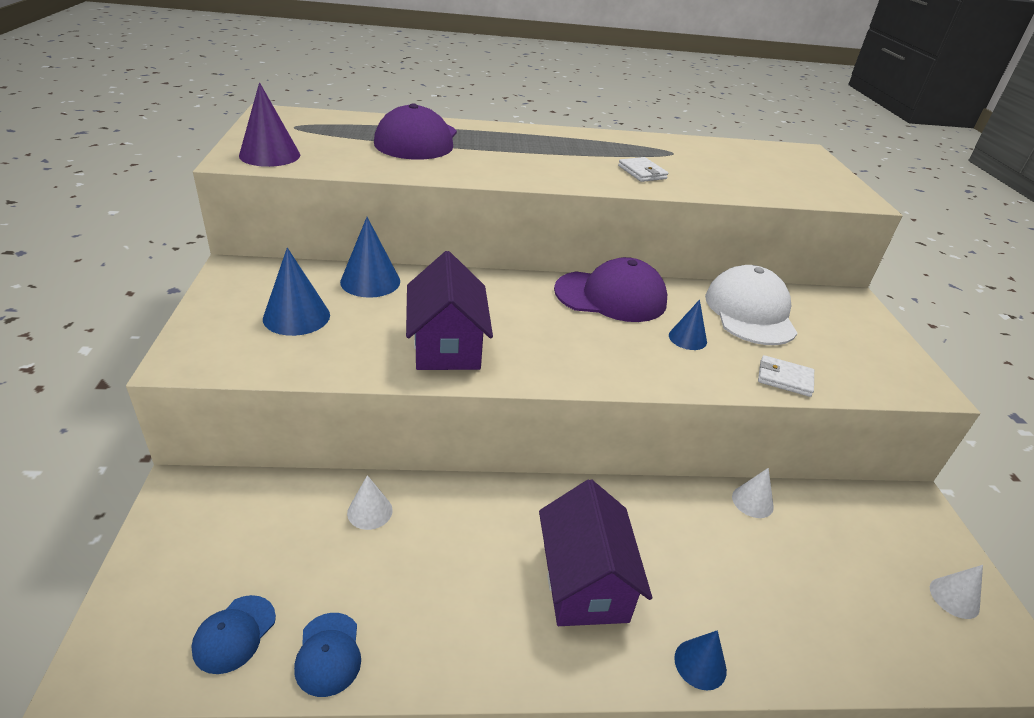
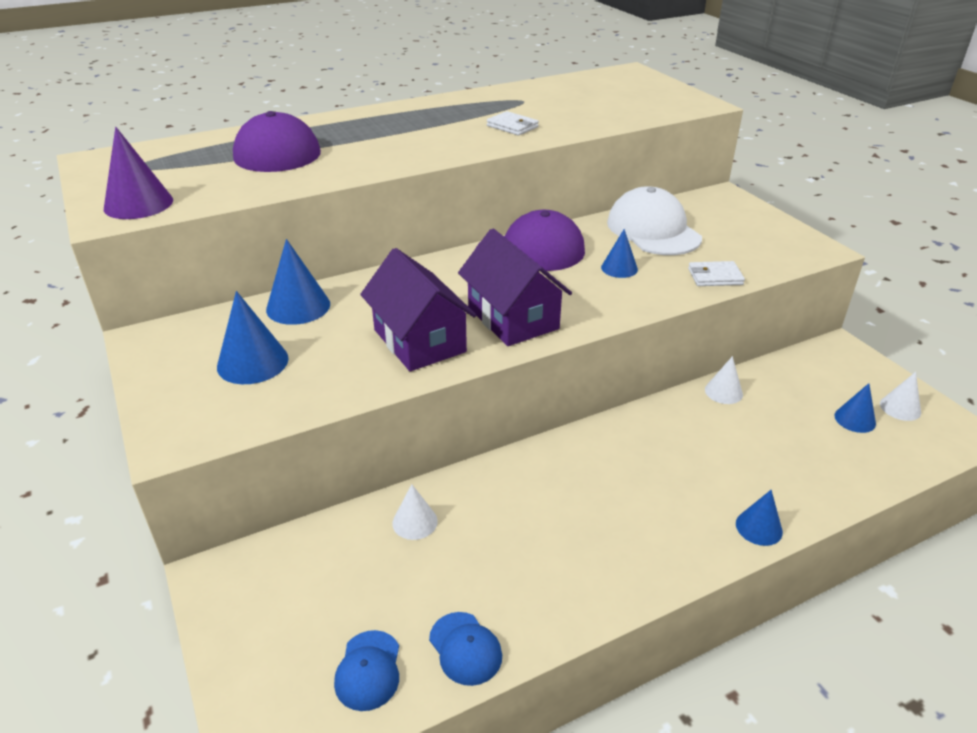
camera: 20 degrees left, 0 degrees up
purple house [539,479,652,626] -> purple house moved to [458,229,572,346]
none -> blue cone [834,383,876,433]

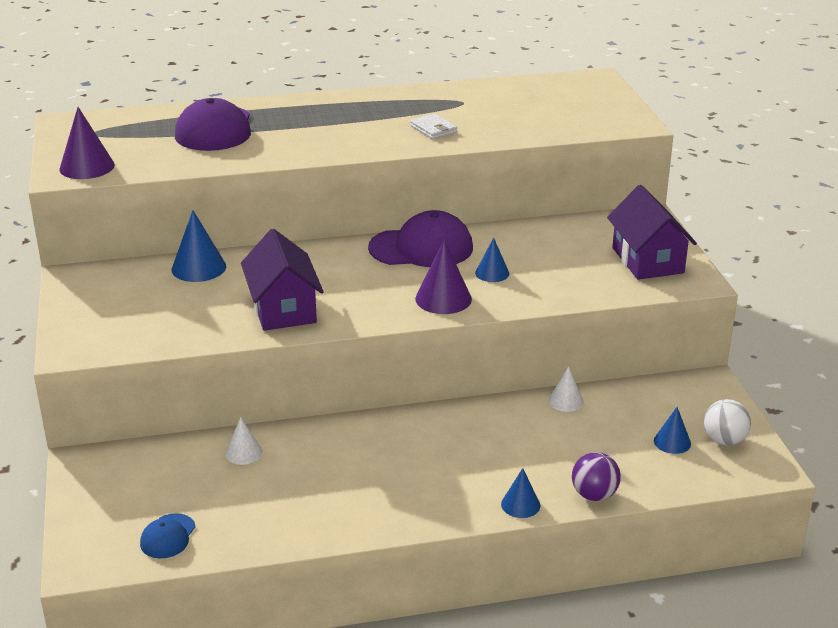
camera: 15 degrees right, 5 degrees down
blue cone [217,291,289,384] -> none
blue cap [429,612,502,686] -> none
purple house [458,229,572,346] -> purple house moved to [607,185,697,280]
white cap [607,186,702,255] -> none
white wallet [688,261,745,286] -> none
white cone [880,372,921,421] -> white ball [704,399,751,445]
none -> purple cone [415,239,472,314]
none -> purple ball [572,452,621,501]

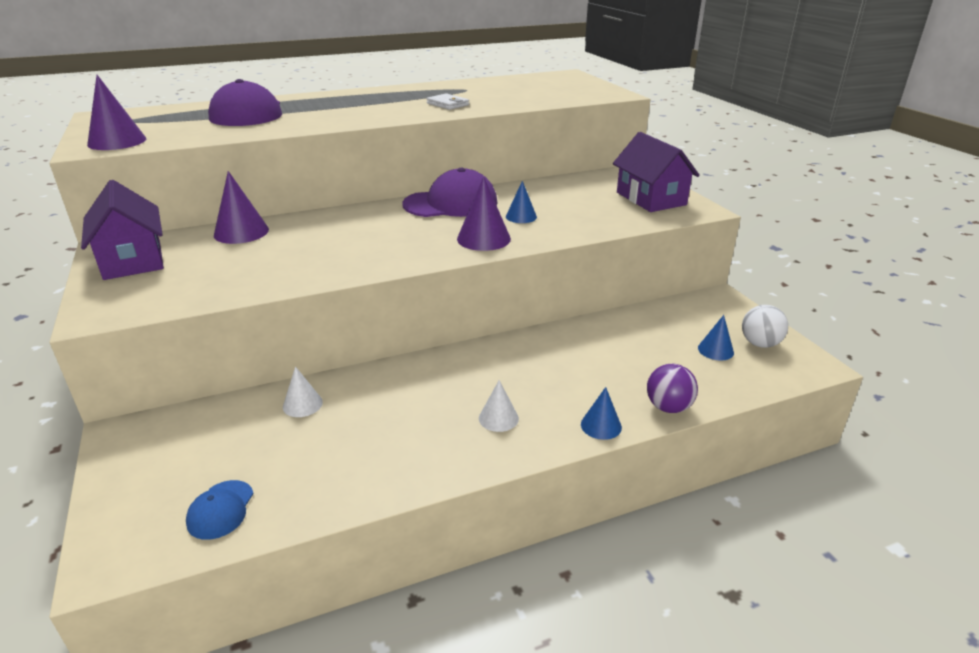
camera: 10 degrees left, 0 degrees up
blue cone [172,210,226,282] -> purple cone [214,171,269,244]
purple house [241,229,324,331] -> purple house moved to [81,180,164,280]
white cone [548,366,584,412] -> white cone moved to [479,380,519,432]

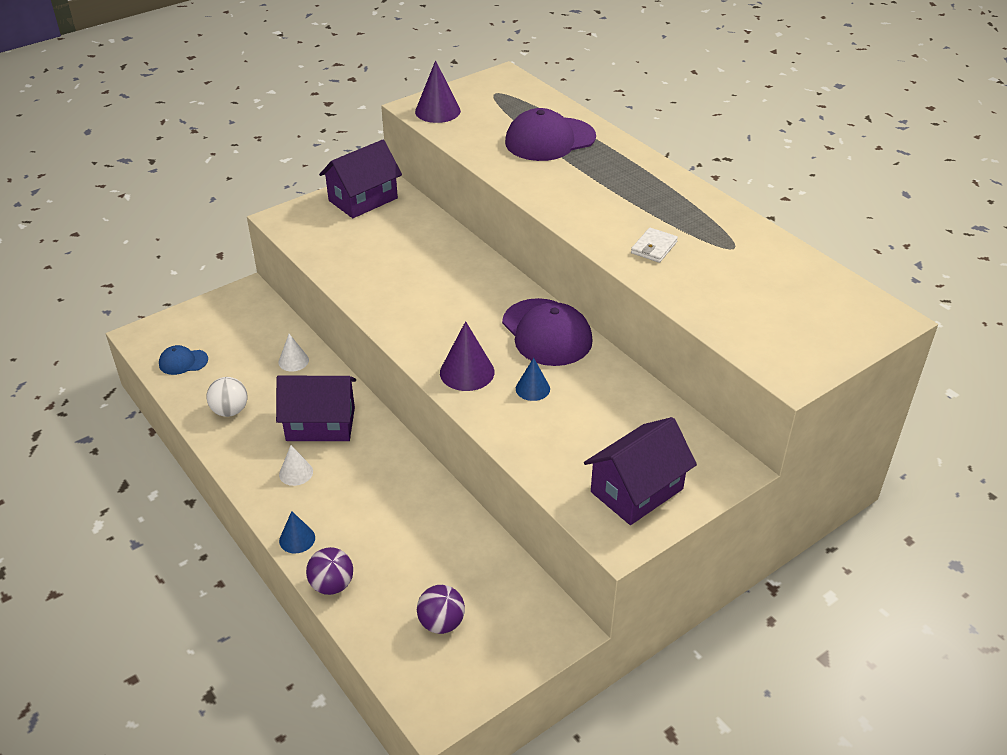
camera: 75 degrees right, 10 degrees up
purple cone [214,171,269,244] -> none
blue cone [698,315,734,360] -> purple ball [417,585,465,634]
white ball [742,305,788,348] -> white ball moved to [206,377,248,417]
none -> purple house [276,376,356,441]

